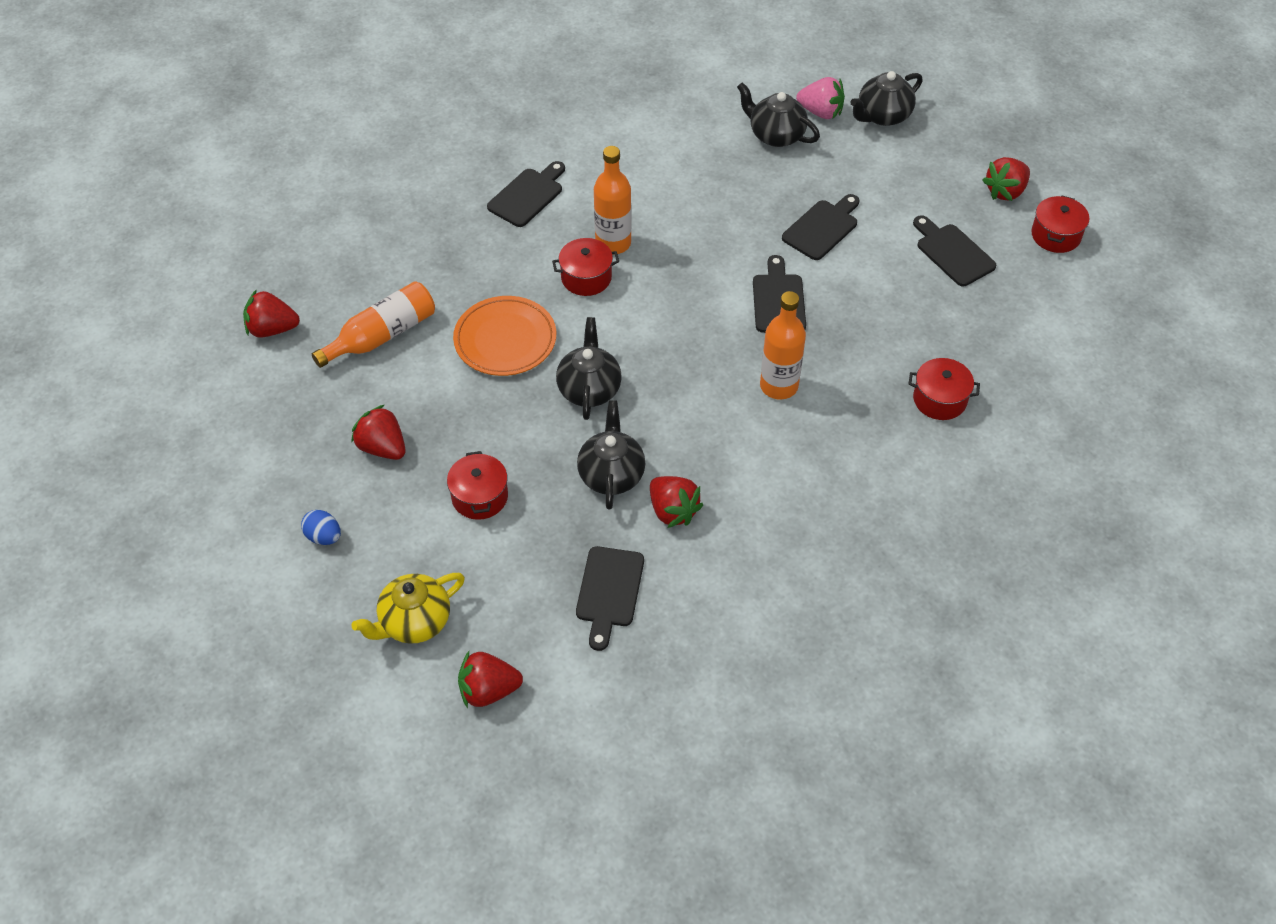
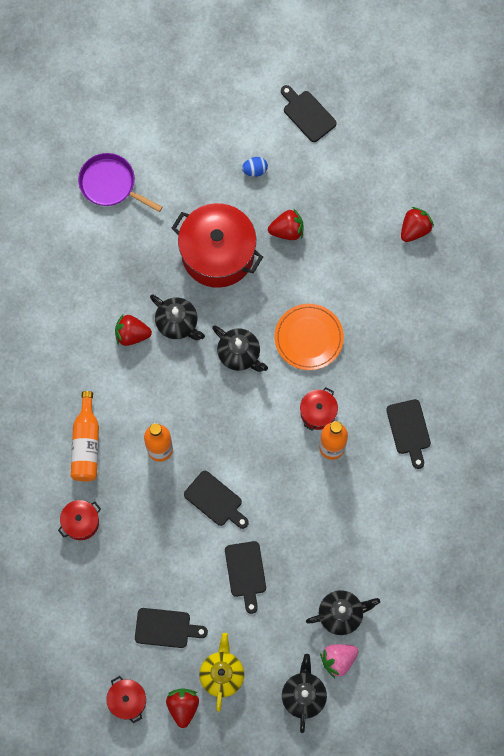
camera: 130 degrees right, 20 degrees up
orange bottle [312,281,435,368] -> orange bottle moved to [71,391,99,481]
yellow teapot [351,573,465,644] -> yellow teapot moved to [199,633,244,712]
red pot [447,451,508,520] -> red pot [172,203,263,288], size x2.10
red strawberry [458,651,523,708] -> purple pan [78,153,163,212]
black cutting board [576,546,644,651] -> black cutting board moved to [281,85,337,142]

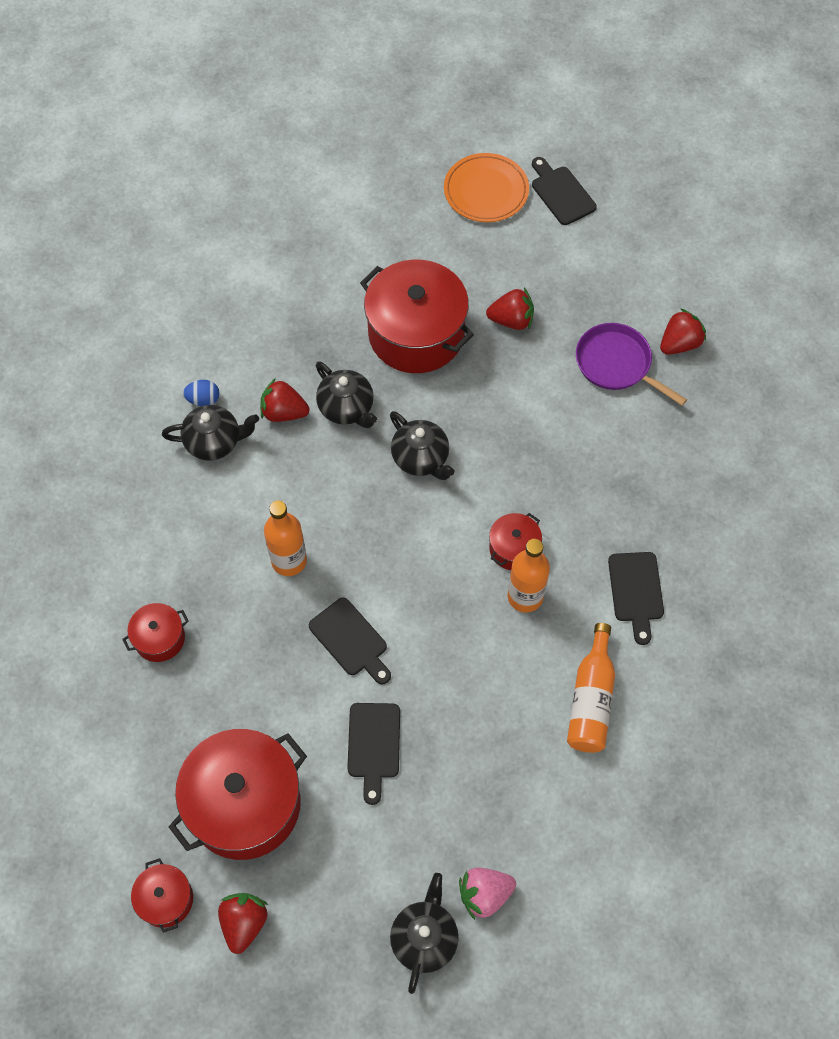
camera: 10 degrees right, 10 degrees down
orange bottle [71,391,99,481] -> orange bottle moved to [567,623,615,753]
purple pan [78,153,163,212] -> purple pan moved to [576,323,687,406]
black cutting board [135,608,208,648] -> red pot [169,729,307,860]
yellow teapot [199,633,244,712] -> none
blue egg [242,157,268,177] -> blue egg moved to [183,380,220,406]
orange plate [274,304,344,370] -> orange plate moved to [444,153,529,222]
black teapot [306,590,380,635] -> black teapot moved to [162,405,259,460]

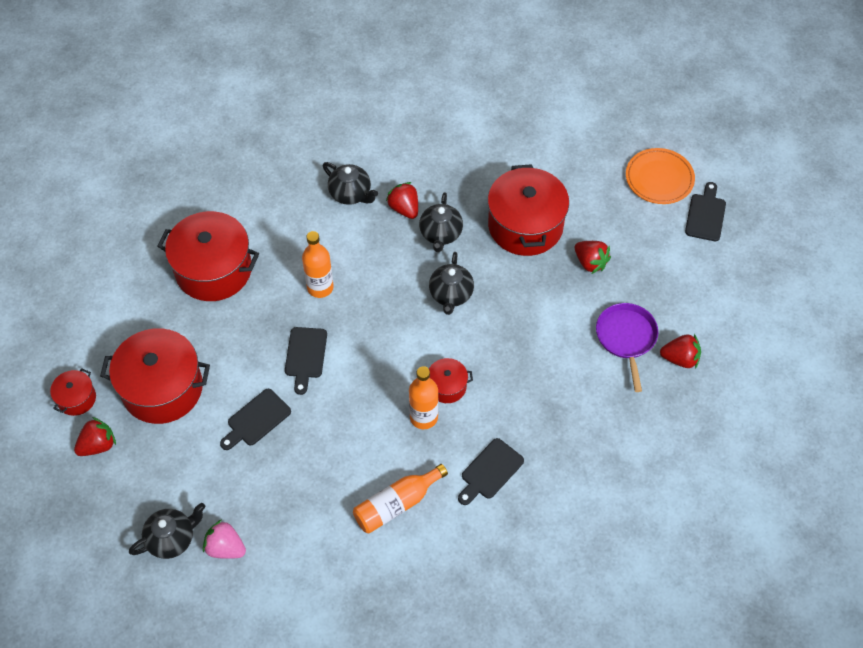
camera: 45 degrees right, 5 degrees down
red pot [122,603,189,662] -> red pot [157,211,259,301], size x2.10
blue egg [183,380,220,406] -> none

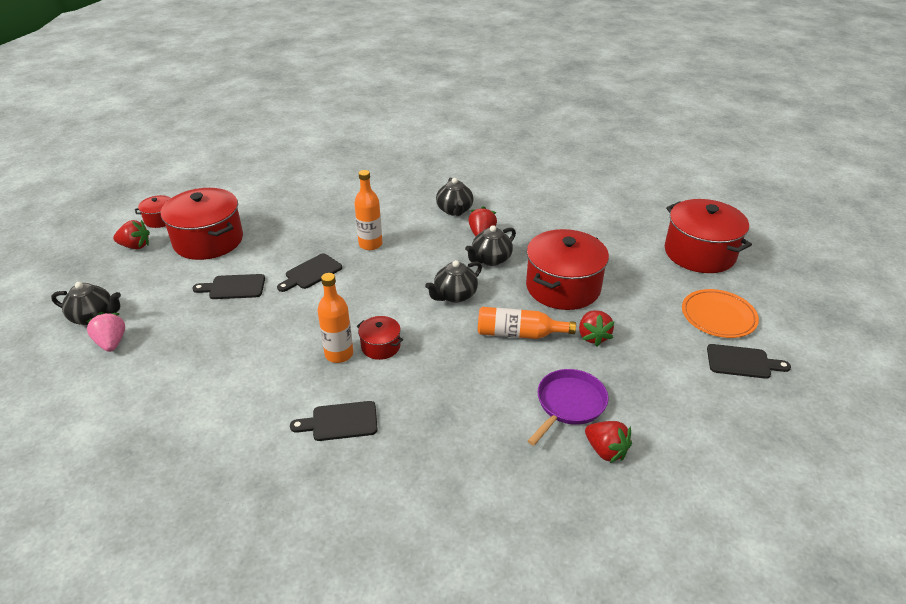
camera: 40 degrees right, 20 degrees down
red pot [157,211,259,301] -> red pot moved to [665,199,752,273]
orange bottle [353,464,448,534] -> orange bottle moved to [478,307,576,339]
black cutting board [685,182,726,241] -> black cutting board turned 45 degrees clockwise [707,344,791,379]

